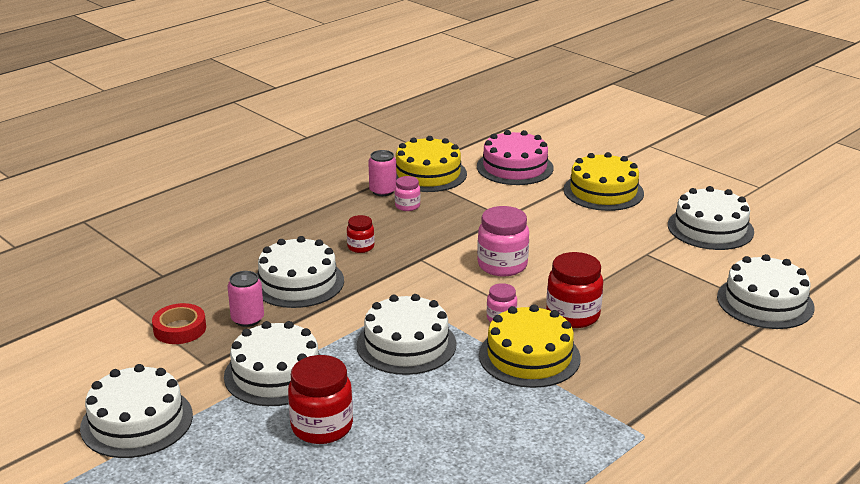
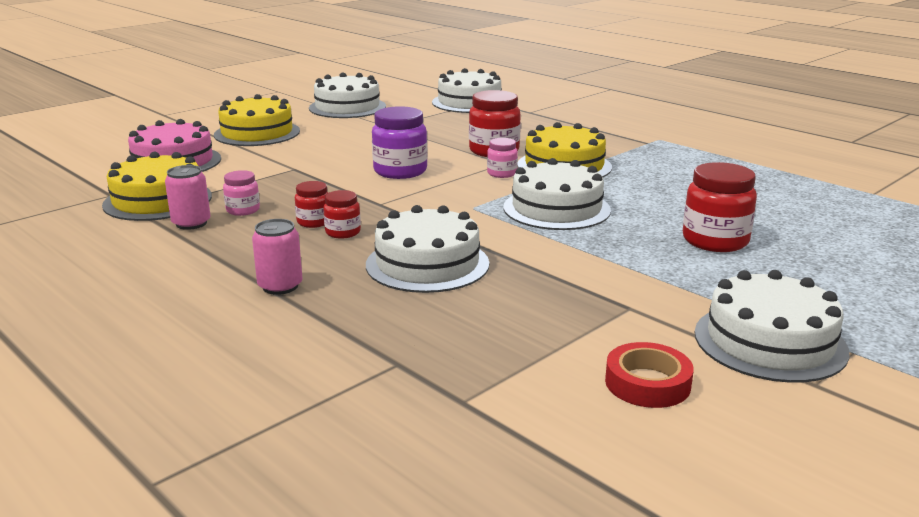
camera: 90 degrees left, 5 degrees down
red tape [152,303,206,344] -> red tape moved to [605,342,694,408]
white cake [224,321,320,406] -> none
pink can [227,271,264,327] -> pink can moved to [252,219,303,295]
pink jar [477,206,529,277] -> purple jar [372,106,428,179]
none -> red jar [295,181,328,228]

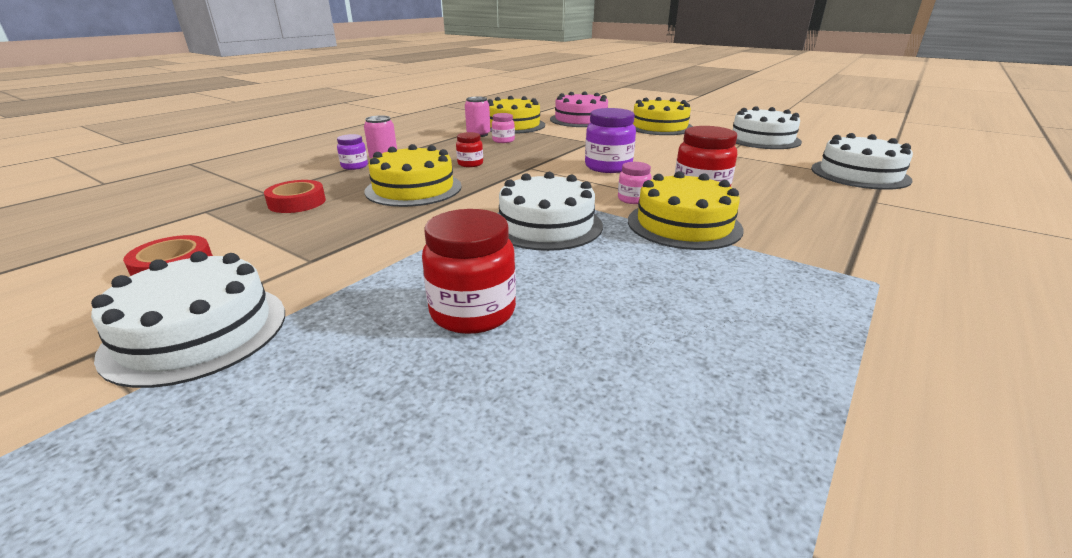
camera: 80 degrees right, 5 degrees up
red jar [295,181,328,228] -> none
white cake [366,205,489,293] -> yellow cake [365,144,462,207]
none -> red tape [264,180,326,213]
none -> purple jar [337,134,368,170]

